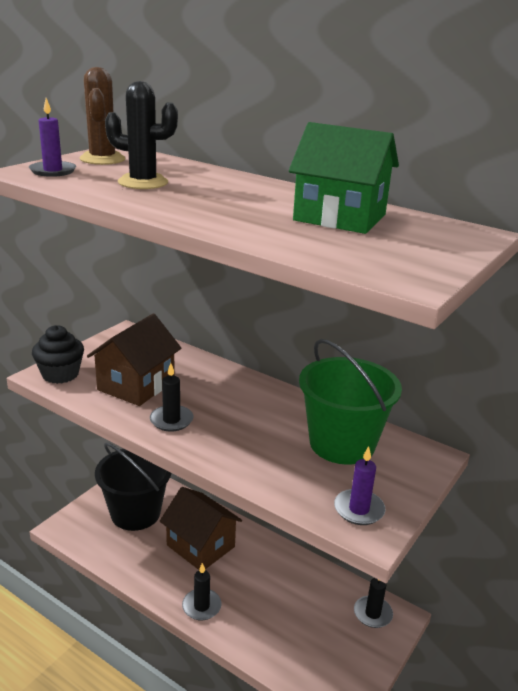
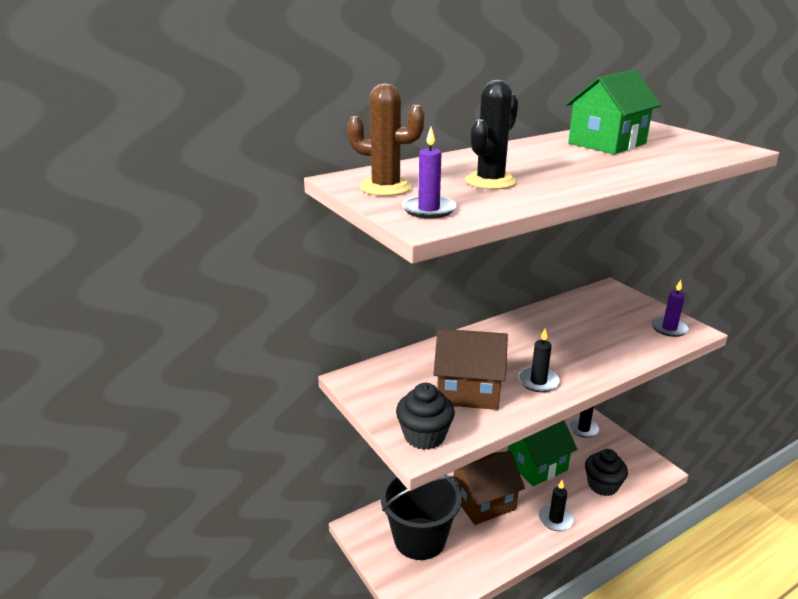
camera: 65 degrees left, 0 degrees up
brown house [87,313,181,406] -> brown house turned 45 degrees counterclockwise [433,329,508,410]
green bucket [299,339,402,464] -> none
none -> green house [508,420,577,486]
none -> black cupcake [585,449,628,496]

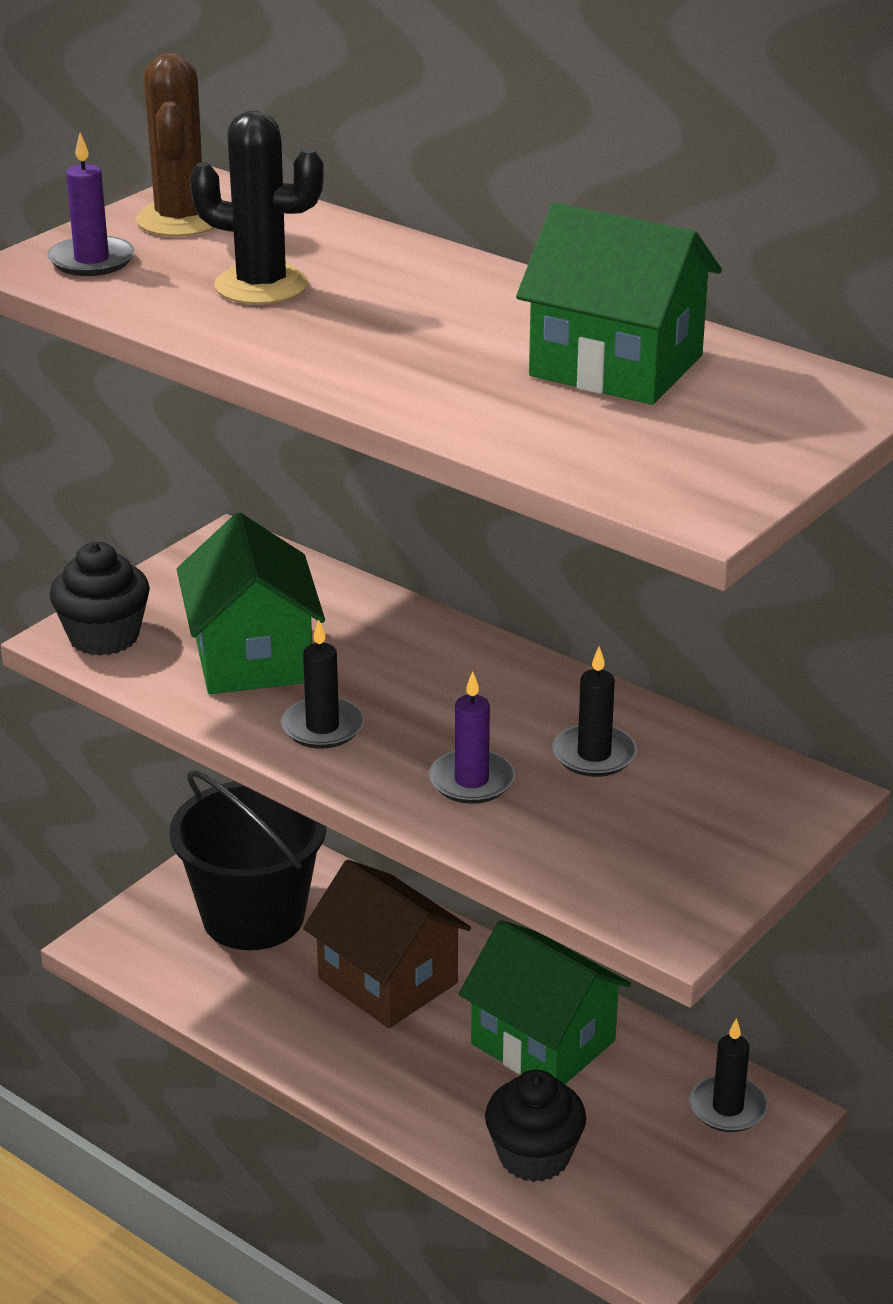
camera: 70 degrees right, 5 degrees up
brown house [433,329,508,410] -> green house [177,512,325,694]
black candle [539,480,574,531] -> black candle moved to [552,647,637,777]
purple candle [651,280,689,337] -> purple candle moved to [429,671,515,804]

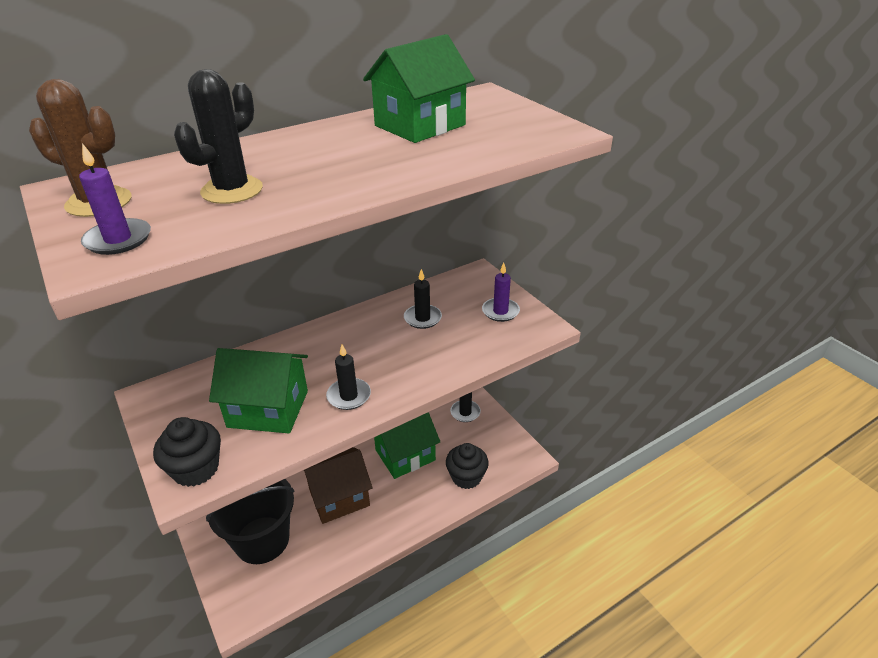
camera: 70 degrees left, 5 degrees up
purple candle [429,671,515,804] -> purple candle moved to [482,263,520,322]

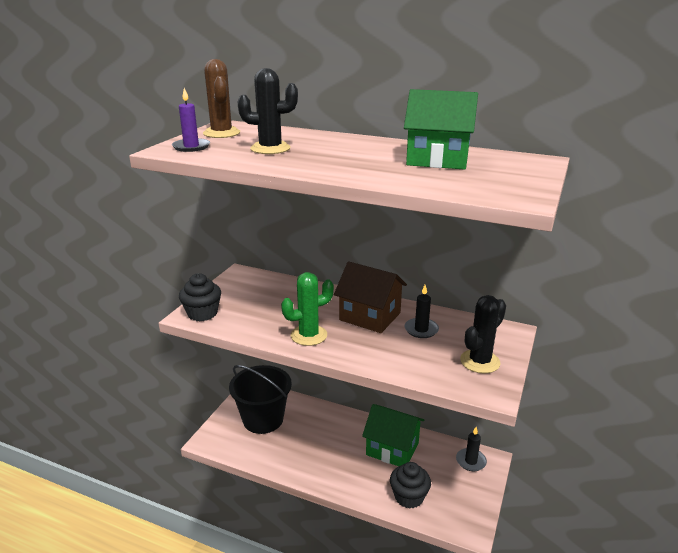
camera: 55 degrees right, 10 degrees down
green house [209,348,308,434] -> none
brown house [304,447,372,524] -> brown house moved to [334,261,407,333]
black candle [326,345,371,410] -> green cactus [281,272,334,346]
purple candle [482,263,520,322] -> black cactus [460,295,506,373]

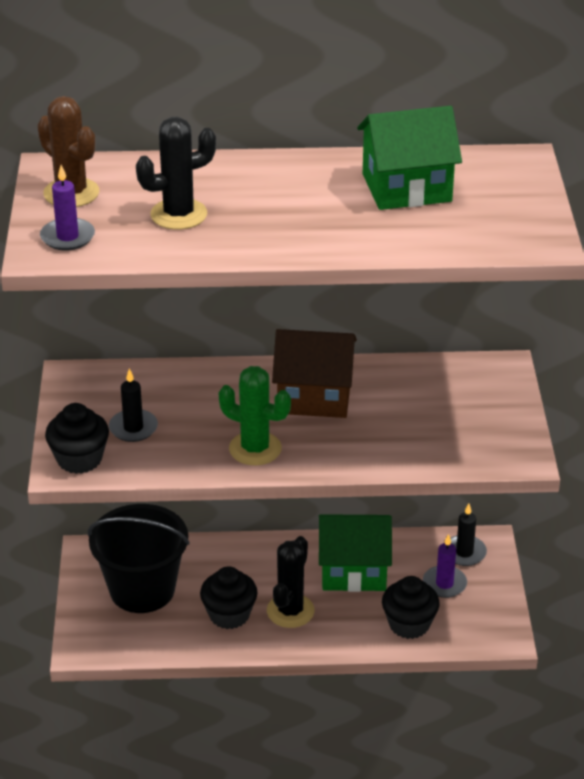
camera: 25 degrees left, 10 degrees up
green cactus [281,272,334,346] -> green cactus turned 75 degrees clockwise [218,366,291,465]
black candle [405,285,439,338] -> black candle moved to [109,369,158,442]
black cactus [460,295,506,373] -> black cactus moved to [267,536,315,628]
none -> black cupcake [200,566,258,629]
none -> purple candle [423,534,467,598]

